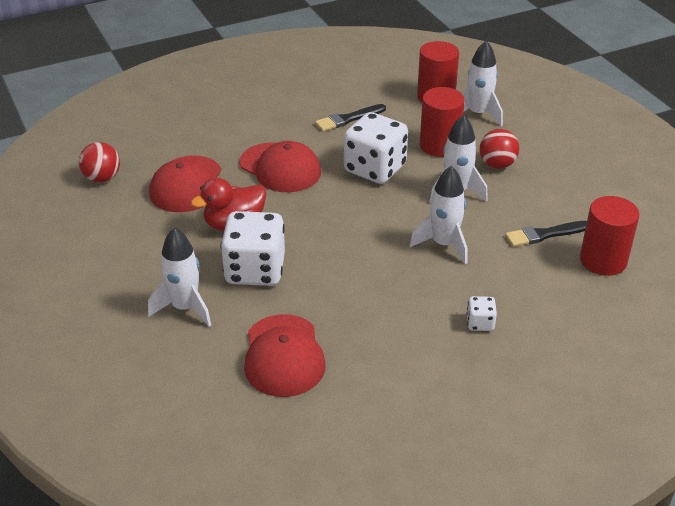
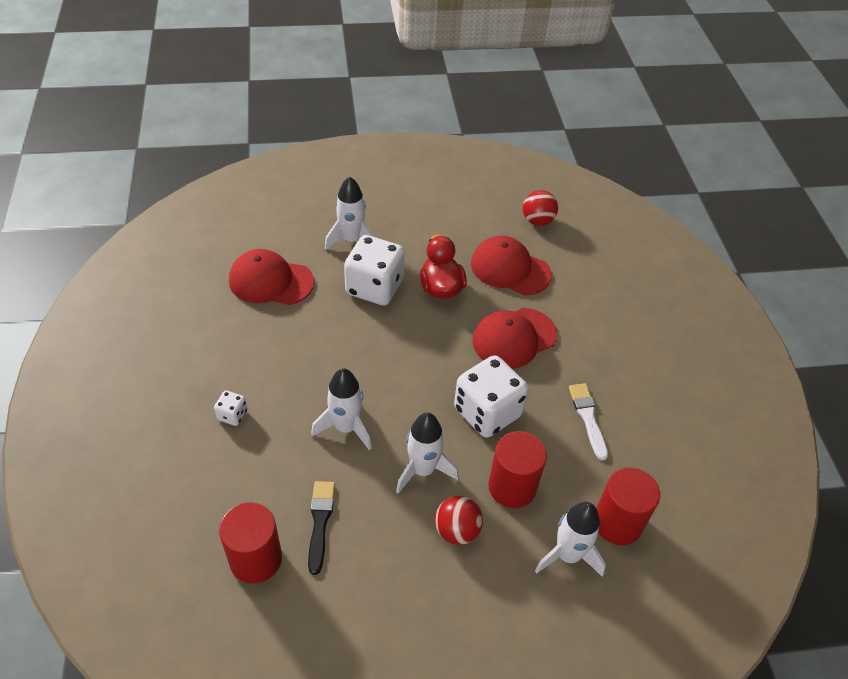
camera: 105 degrees right, 10 degrees up
black brush [315,104,386,131] -> white brush [569,383,608,460]

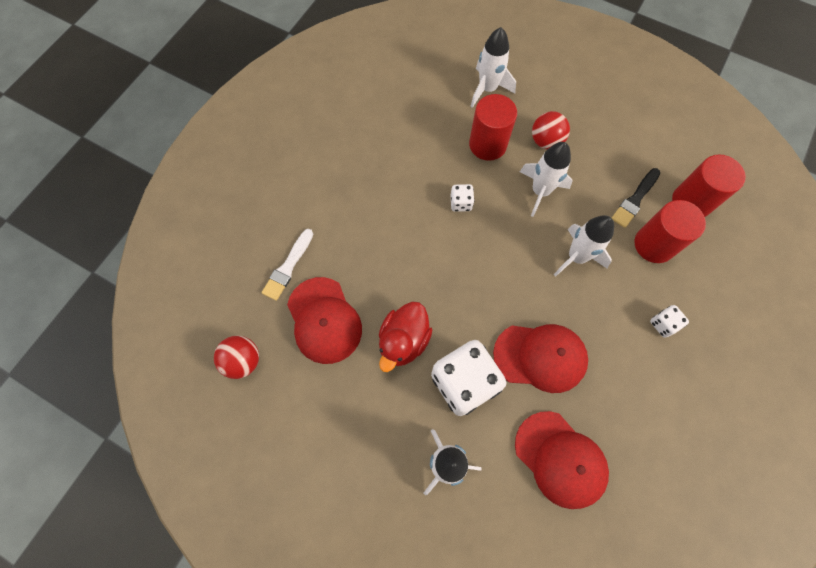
camera: 140 degrees left, 20 degrees up
white dice [454,355,529,438] -> white dice [450,184,475,212], size x0.45
red cap [473,308,557,369] -> red cap moved to [493,324,588,393]
white brush [569,383,608,460] -> white brush moved to [261,229,313,301]
red cylinder [596,467,660,545] -> red cylinder moved to [635,200,706,263]

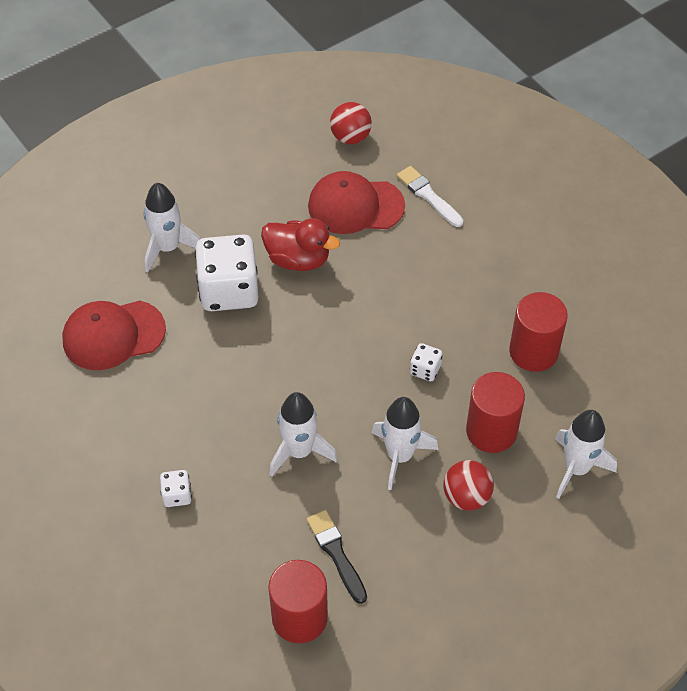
camera: 115 degrees right, 15 degrees down
red duck [379,302,432,372] -> red duck turned 150 degrees clockwise [261,218,340,271]
red cap [493,324,588,393] -> none
red cylinder [635,200,706,263] -> red cylinder moved to [509,292,568,372]

